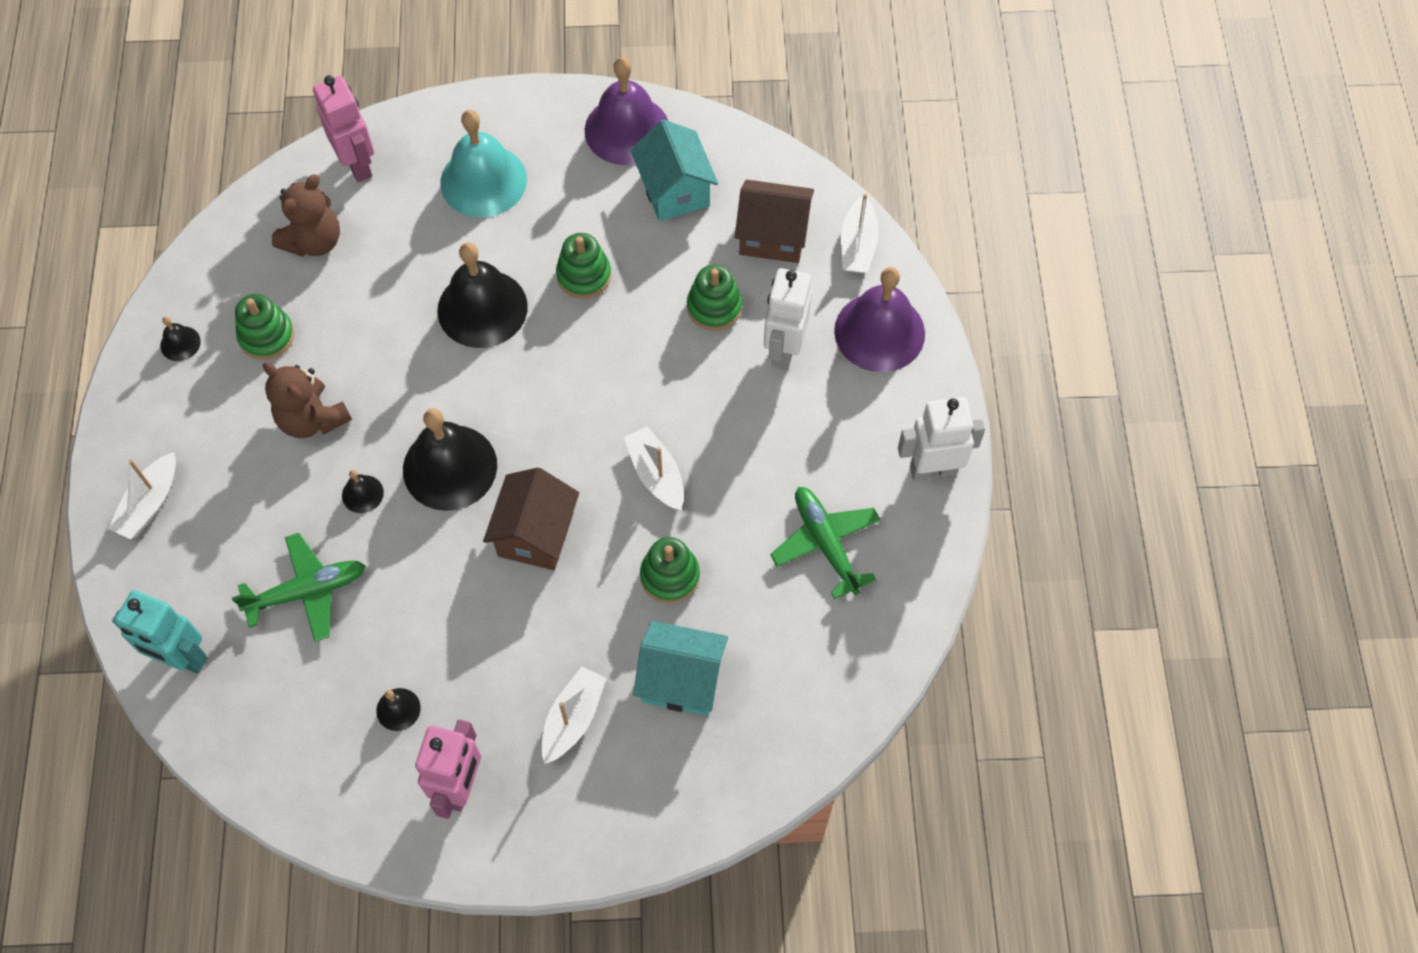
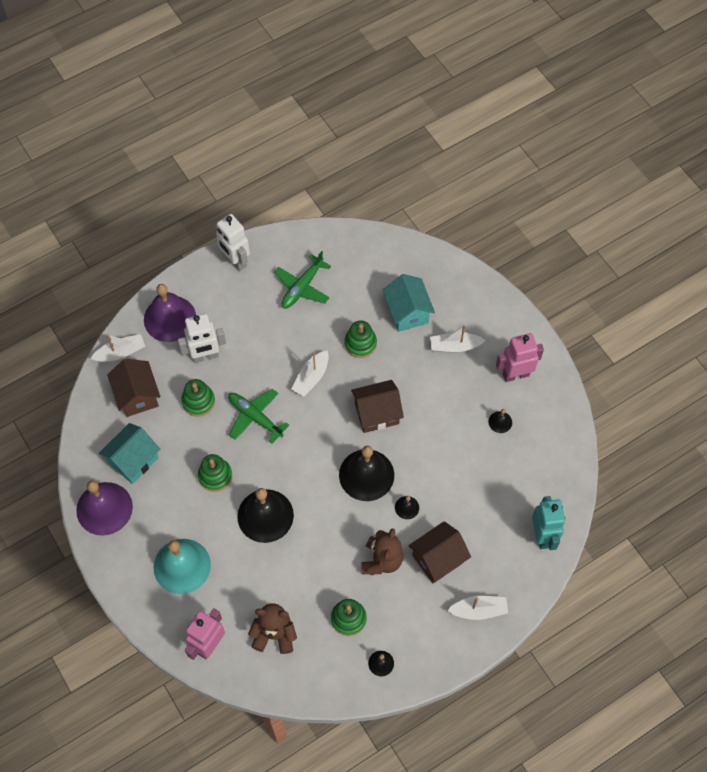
camera: 120 degrees left, 0 degrees up
green plane [232,533,365,642] -> green plane moved to [228,389,289,444]
none -> brown house [408,521,471,583]

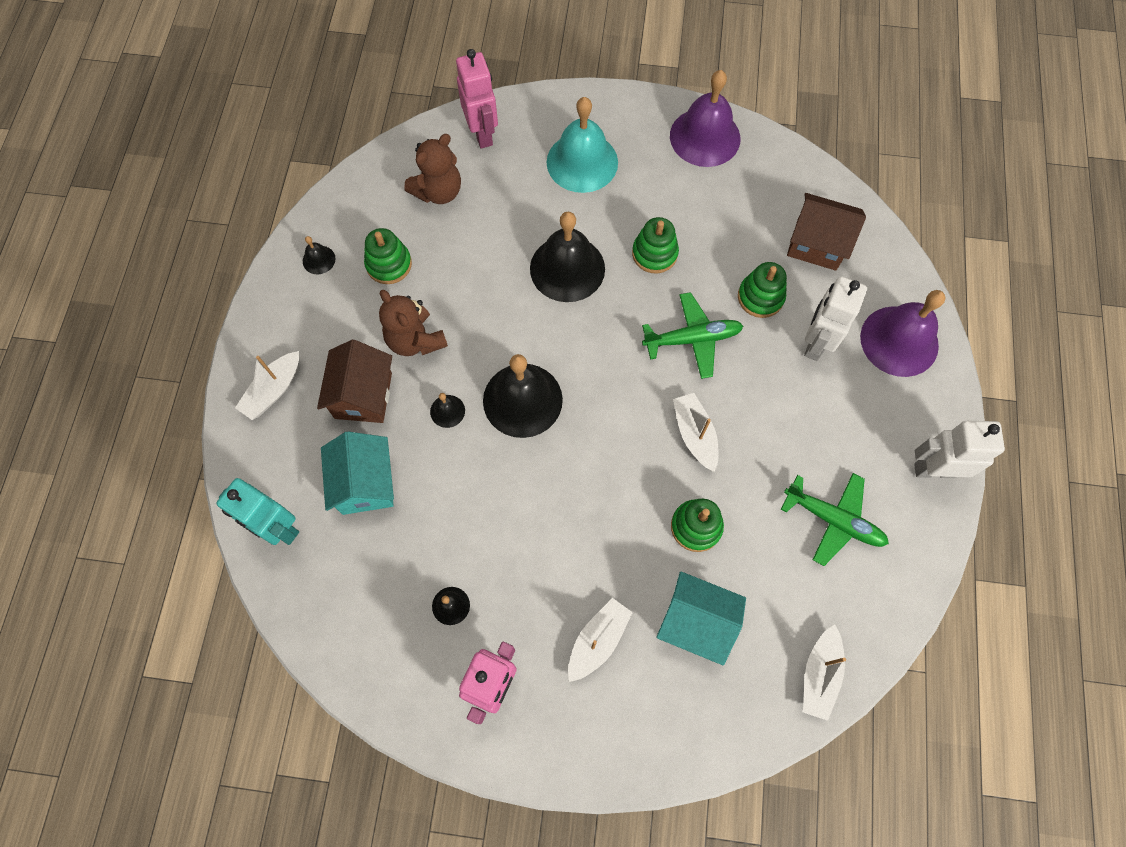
camera: 130 degrees right, 5 degrees up
white boat [90,334,145,362] -> white boat moved to [803,625,846,721]
turquoise house [99,423,160,484] -> turquoise house moved to [321,431,394,515]
green plane [274,251,331,308] -> green plane turned 135 degrees clockwise [781,473,889,566]
brown house [351,380,404,433] -> none

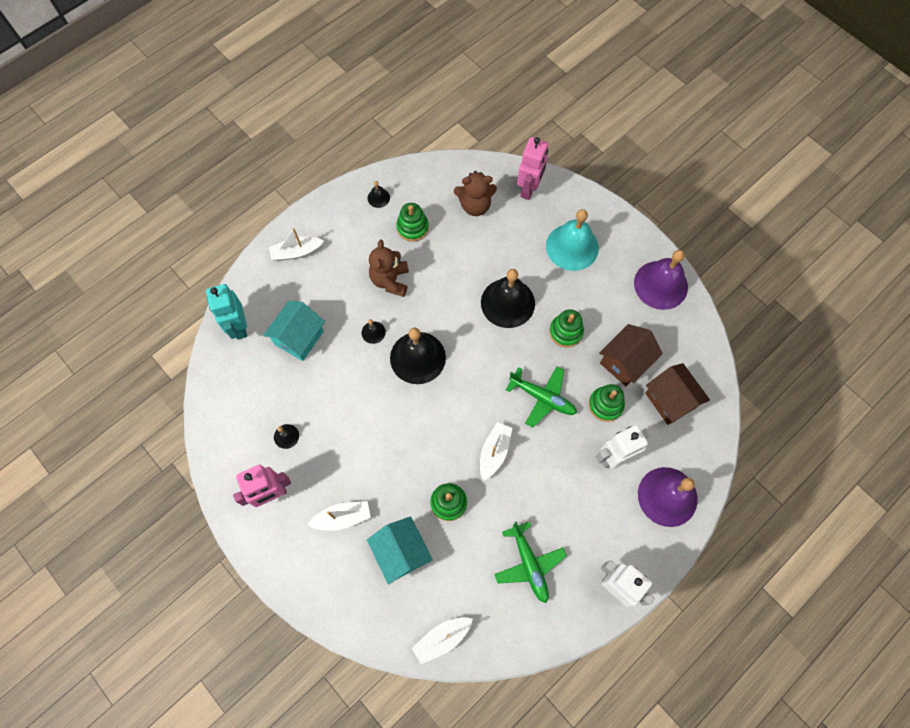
camera: 40 degrees right, 0 degrees up
brown house [317,340,392,423] -> brown house moved to [599,324,663,386]

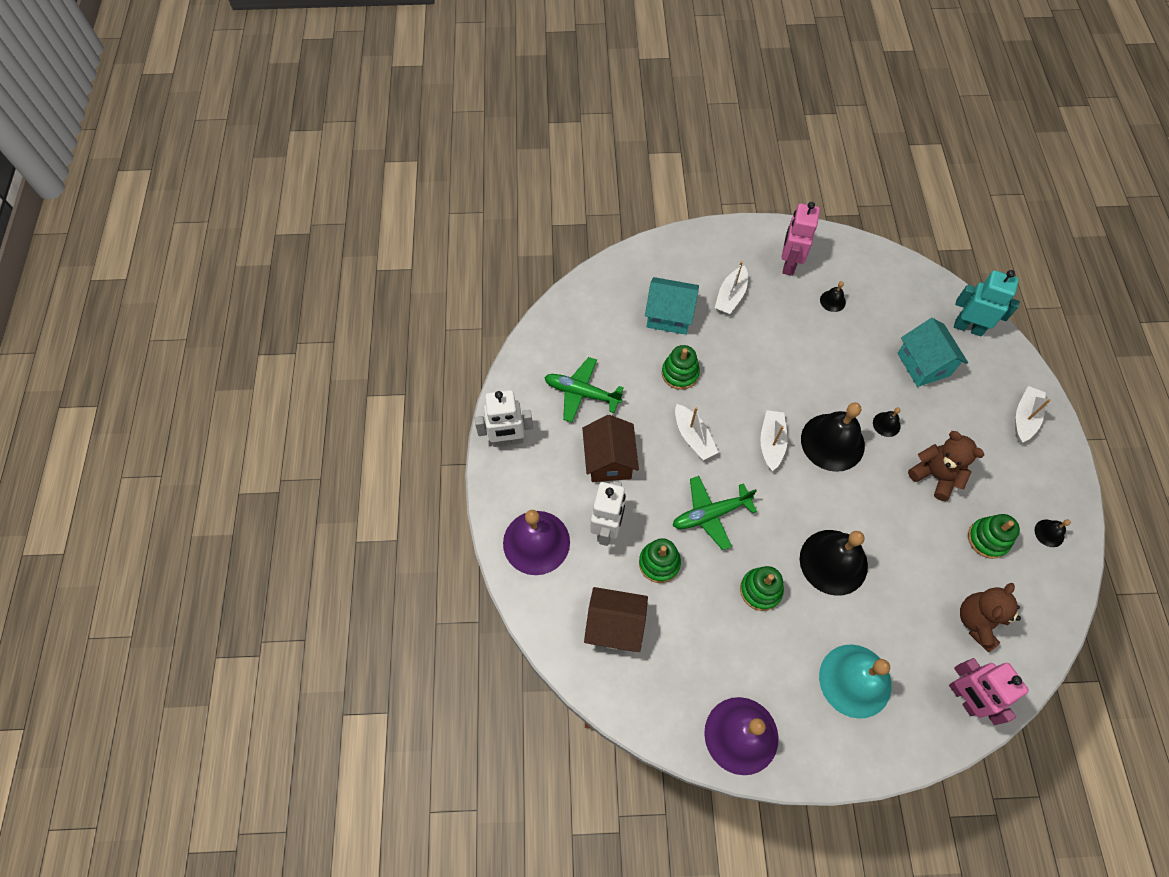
camera: 130 degrees right, 5 degrees down
white boat [412,617,473,664] -> white boat moved to [760,410,788,471]
brown house [599,324,663,386] -> brown house moved to [582,415,639,482]

